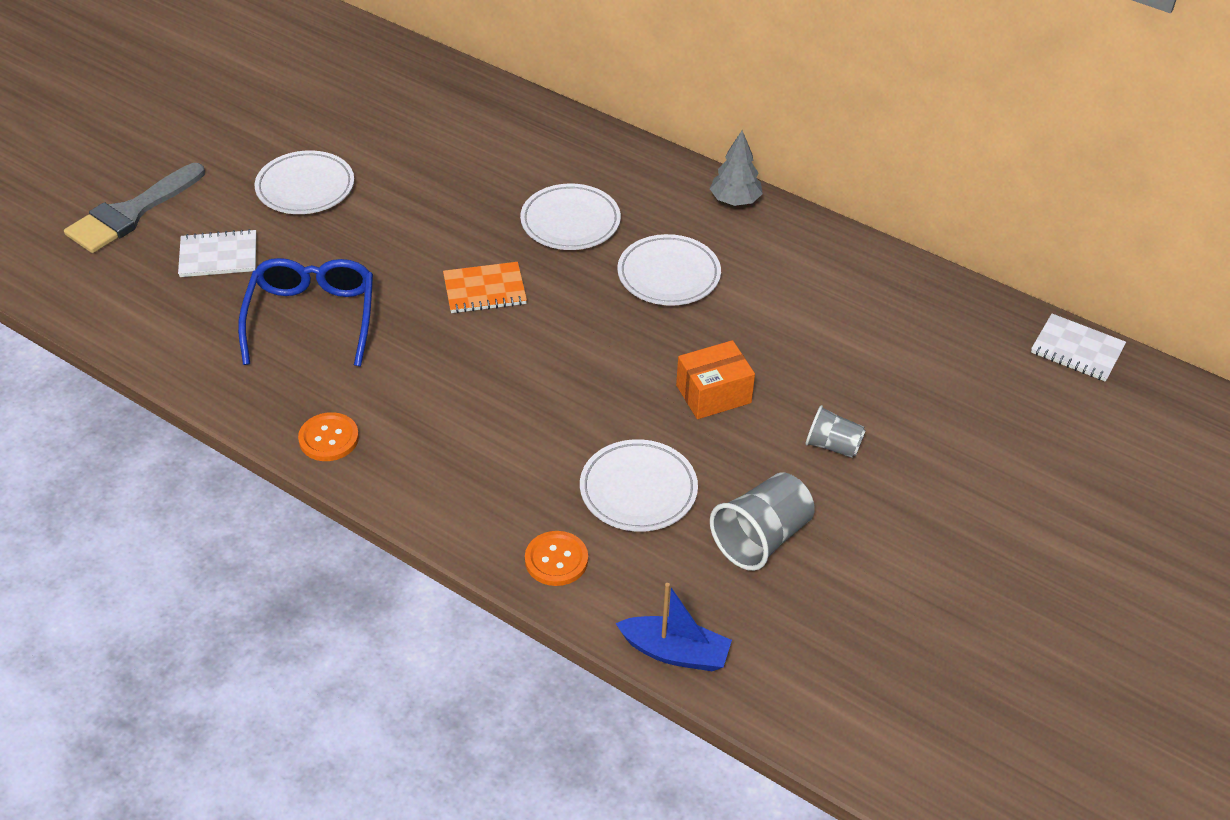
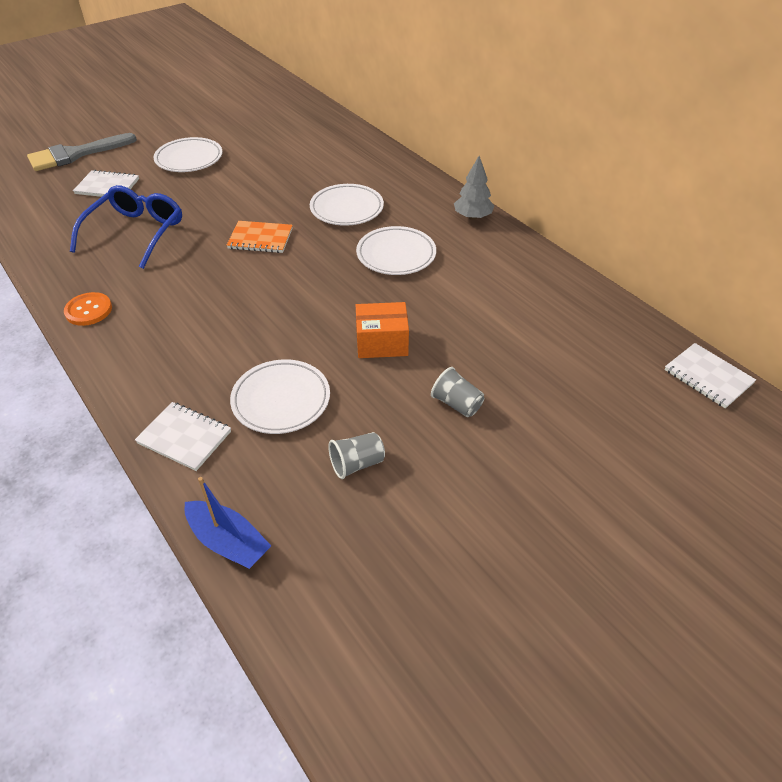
camera: 20 degrees right, 0 degrees up
orange button [525,531,588,586] -> white notebook [135,402,231,471]
grey cup [710,472,815,571] -> grey cup [328,432,385,479], size x0.61

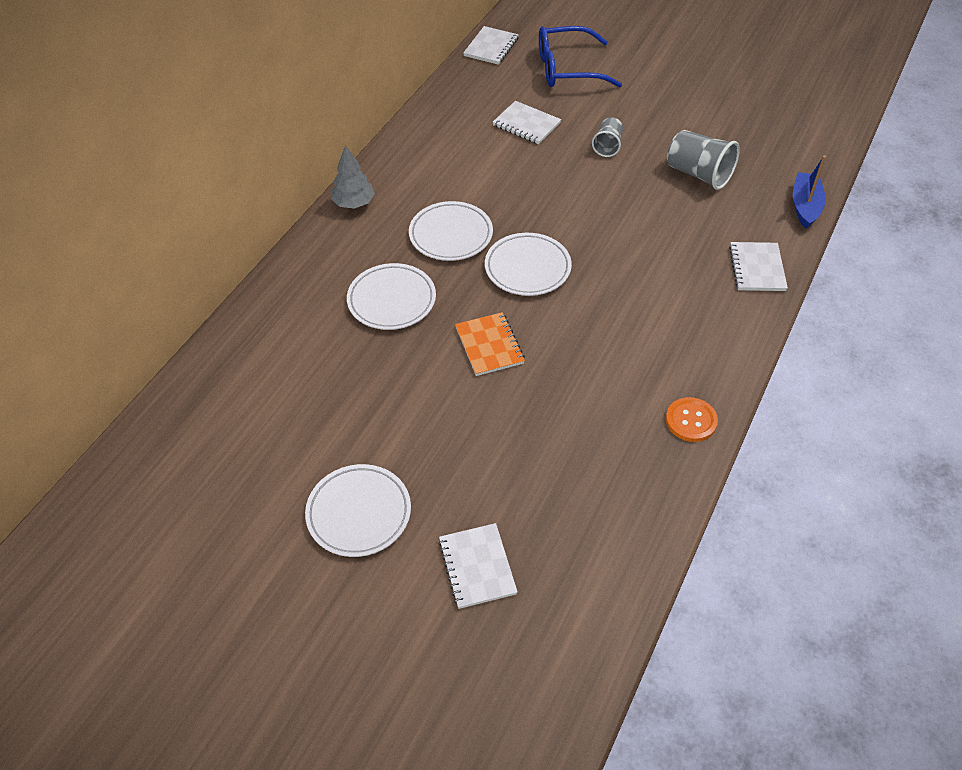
camera: 115 degrees left, 5 degrees up
grey brush [27,133,137,171] -> none
blue glasses [70,185,182,269] -> blue glasses moved to [539,26,622,88]
white plate [230,359,330,434] -> white plate moved to [485,233,572,296]
grey cup [328,432,385,479] -> grey cup [667,130,740,190], size x1.65
orange box [356,302,409,358] -> none
none -> white notebook [493,101,561,144]

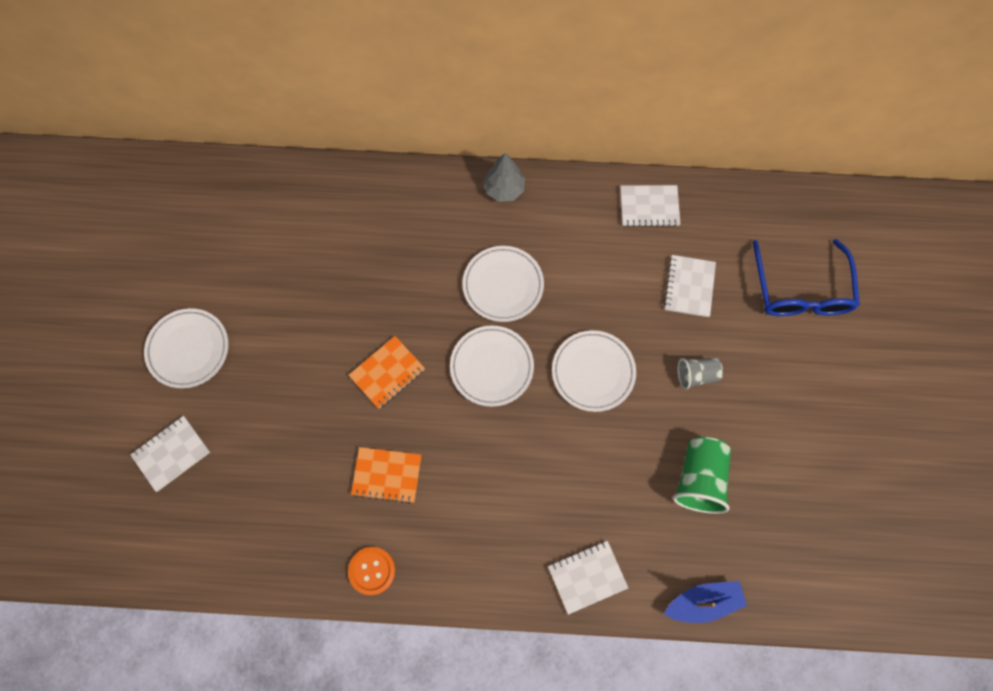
camera: 65 degrees right, 20 degrees up
white plate [347,263,436,330] -> white plate moved to [552,330,636,412]
white notebook [463,26,519,65] -> white notebook moved to [620,185,680,227]
blue glasses [539,26,622,88] -> blue glasses turned 150 degrees counterclockwise [753,239,860,316]
grey cup [667,130,740,190] -> green cup [673,437,731,514]
none -> orange notebook [351,447,421,504]

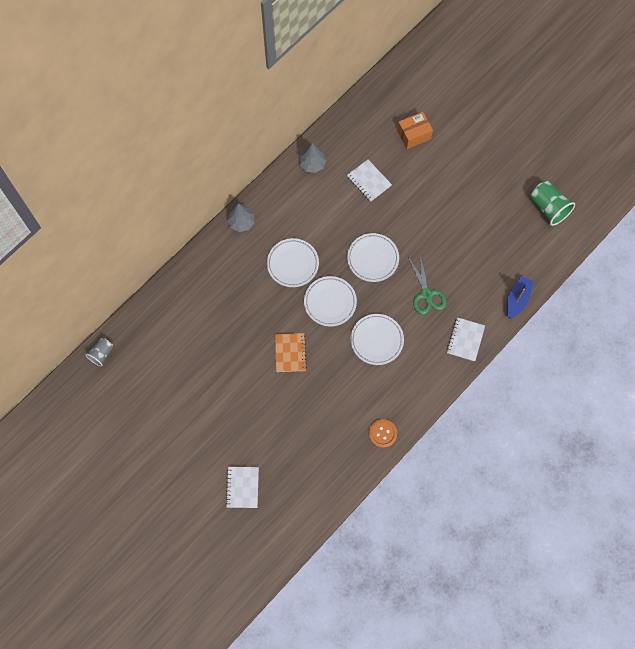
camera: 50 degrees left, 0 degrees up
white plate [144,308,228,389] -> white plate moved to [351,314,404,365]
orange notebook [351,447,421,504] -> none
white notebook [620,185,680,227] -> grey tree [300,143,326,173]
green cup [673,437,731,514] -> green cup moved to [530,181,575,226]
grey cup [678,358,723,390] -> grey cup moved to [86,338,113,366]
blue glasses [753,239,860,316] -> orange box [397,112,433,149]
none -> green scissors [408,254,446,315]

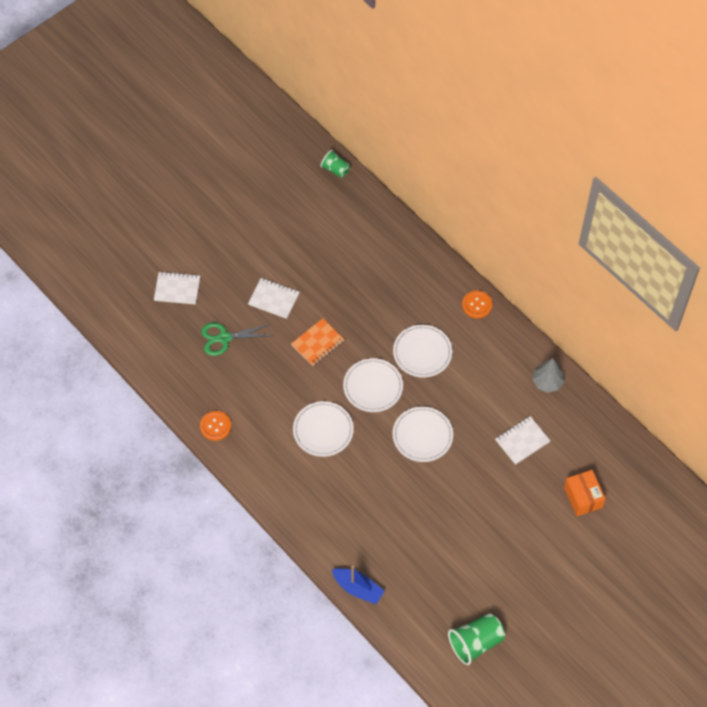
camera: 95 degrees right, 10 degrees down
grey cup [86,338,113,366] -> green cup [321,150,350,178]
grey tree [227,203,255,232] -> orange button [462,290,492,318]
orange notebook [275,333,307,372] -> orange notebook turned 45 degrees counterclockwise [291,318,344,366]
green scissors [408,254,446,315] -> green scissors moved to [201,323,274,356]
white notebook [446,317,485,361] -> white notebook moved to [248,278,299,319]

